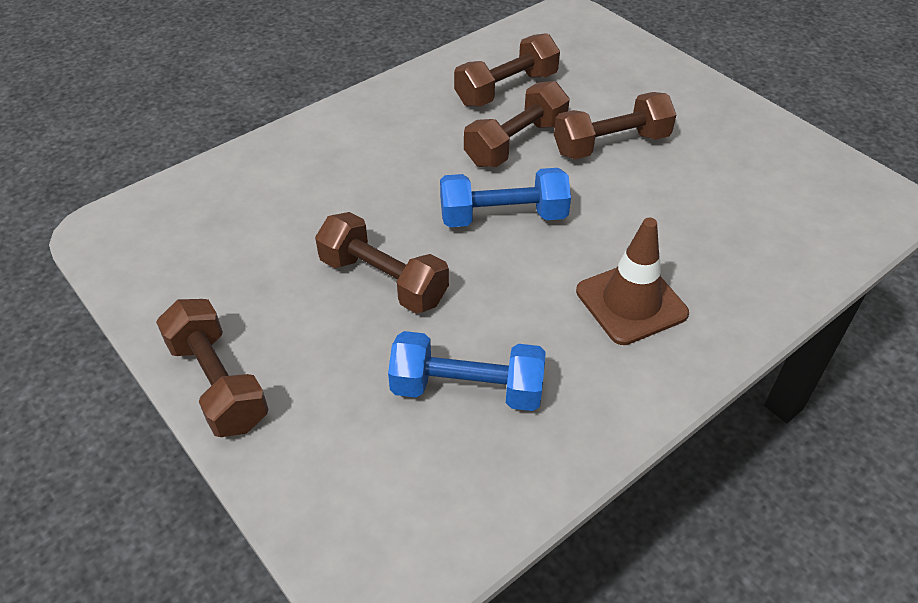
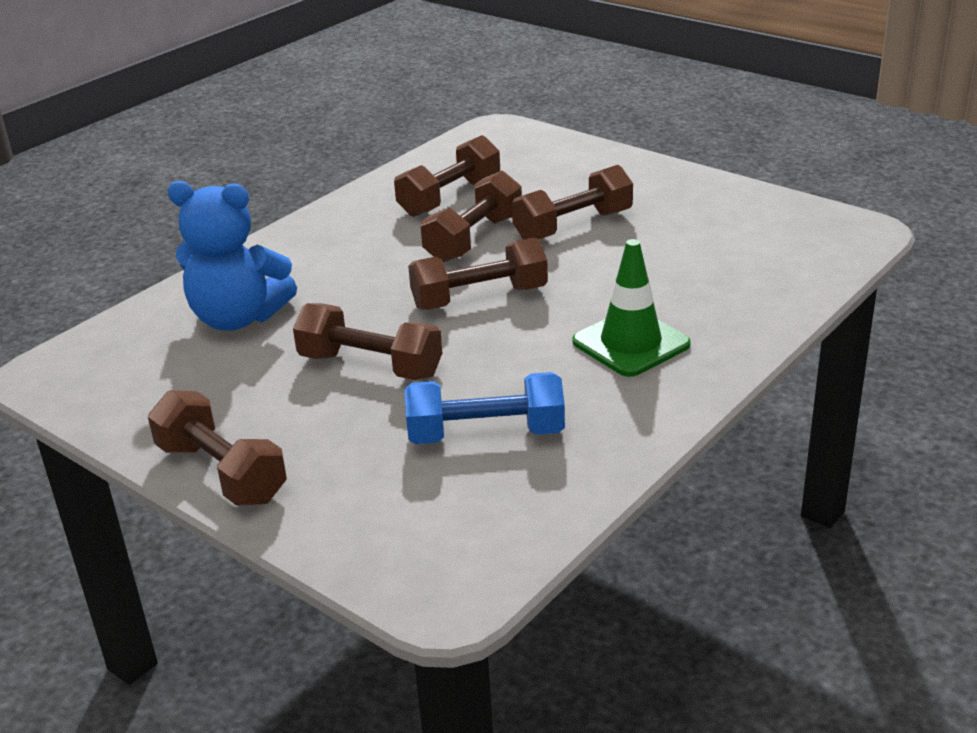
camera: 10 degrees left, 15 degrees down
blue dumbbell [440,168,571,227] -> brown dumbbell [408,237,548,310]
brown traffic cone [576,218,689,345] -> green traffic cone [572,239,691,377]
none -> blue teddy bear [167,181,297,331]

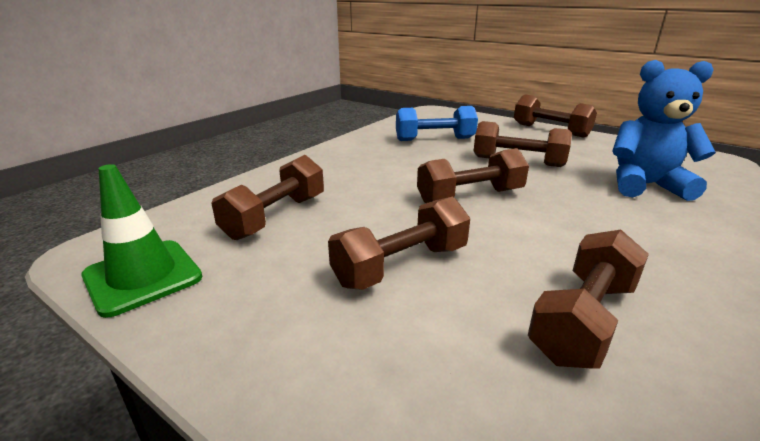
camera: 175 degrees right, 5 degrees down
brown dumbbell [421,171,522,263] -> brown dumbbell moved to [211,155,324,240]
green traffic cone [572,239,691,377] -> green traffic cone moved to [81,164,203,318]

